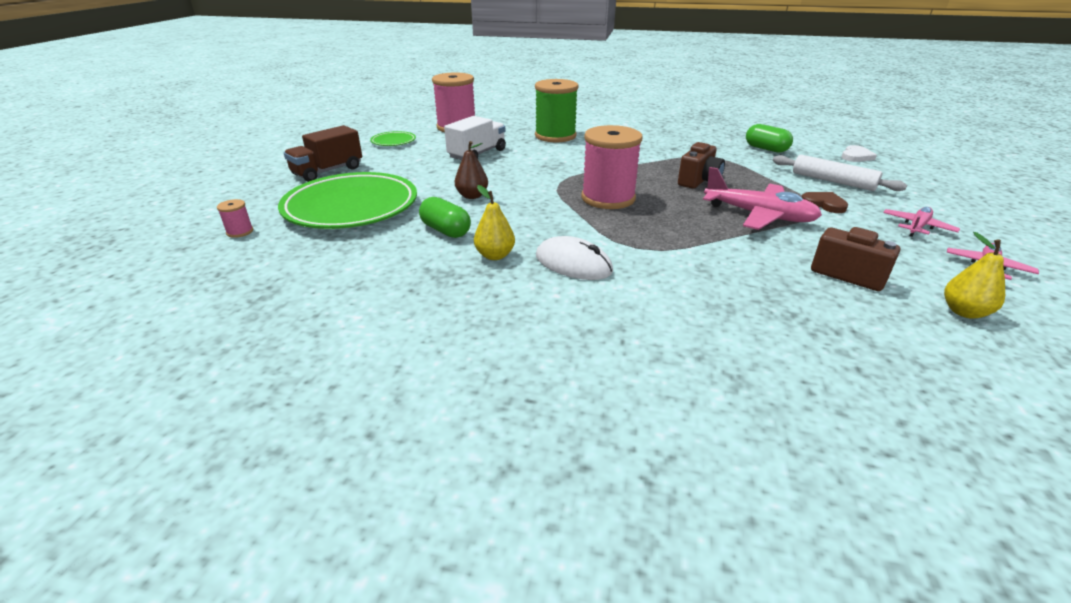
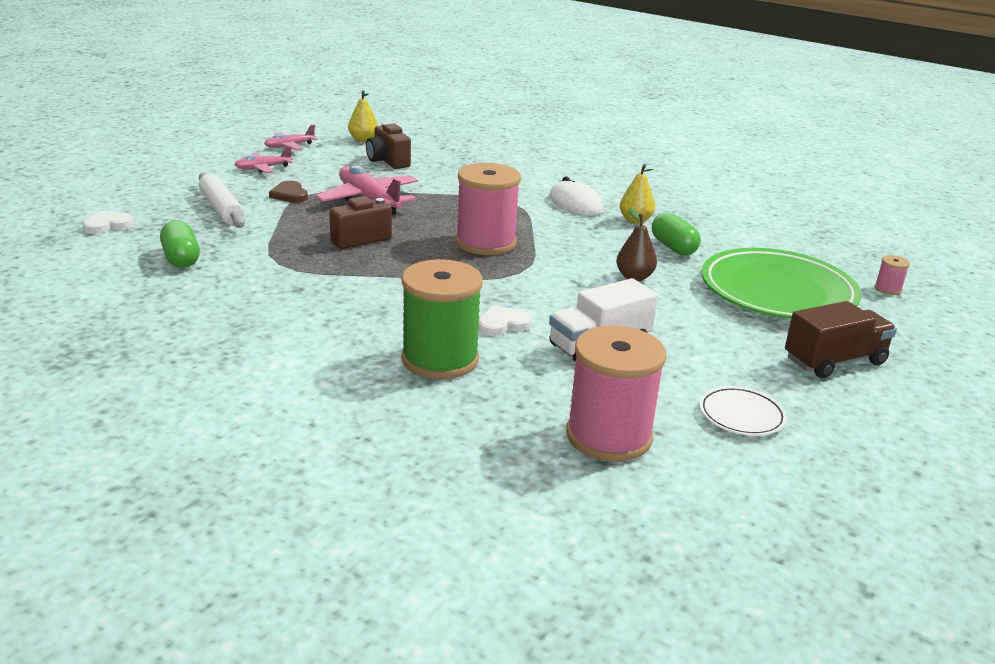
camera: 160 degrees left, 5 degrees down
green plate [370,131,416,146] -> white plate [699,386,787,436]
none -> white heart [478,305,532,336]

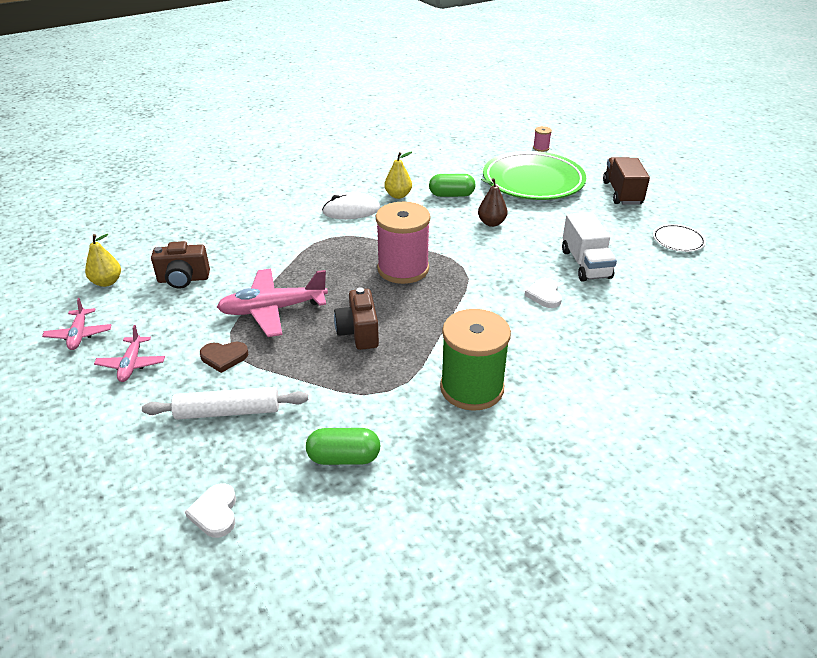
camera: 65 degrees left, 10 degrees up
green spool [401,259,483,379] -> green spool moved to [440,309,511,411]
pink spool [566,325,666,462] -> none

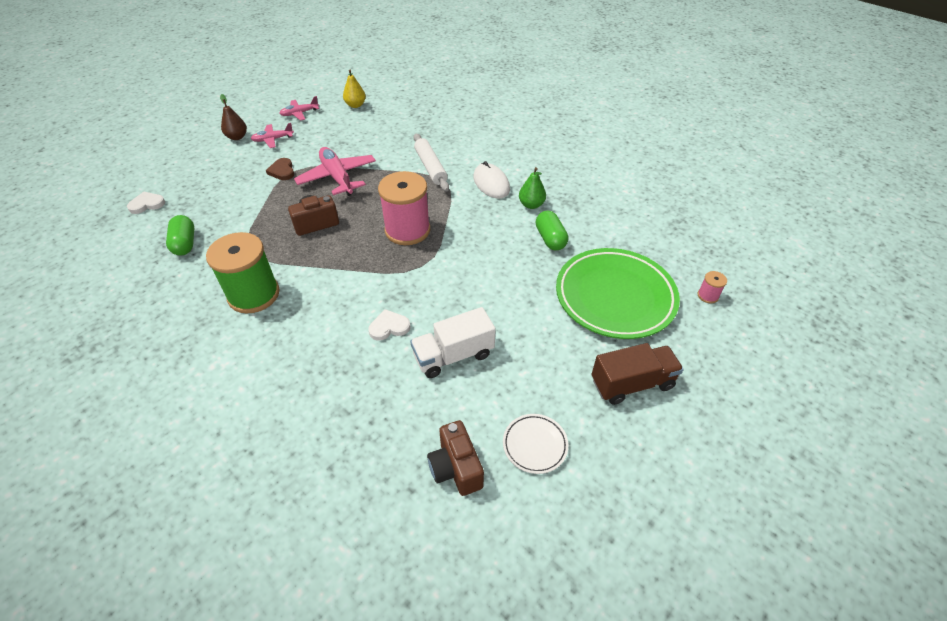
camera: 75 degrees right, 10 degrees up
white rolling pin [142,387,308,420] -> white rolling pin moved to [413,134,449,191]
brown camera [151,241,210,289] -> brown camera moved to [427,420,484,496]
yellow pear [384,152,412,199] -> green pear [519,167,546,209]
brown pear [478,178,508,227] -> brown pear moved to [220,94,247,140]

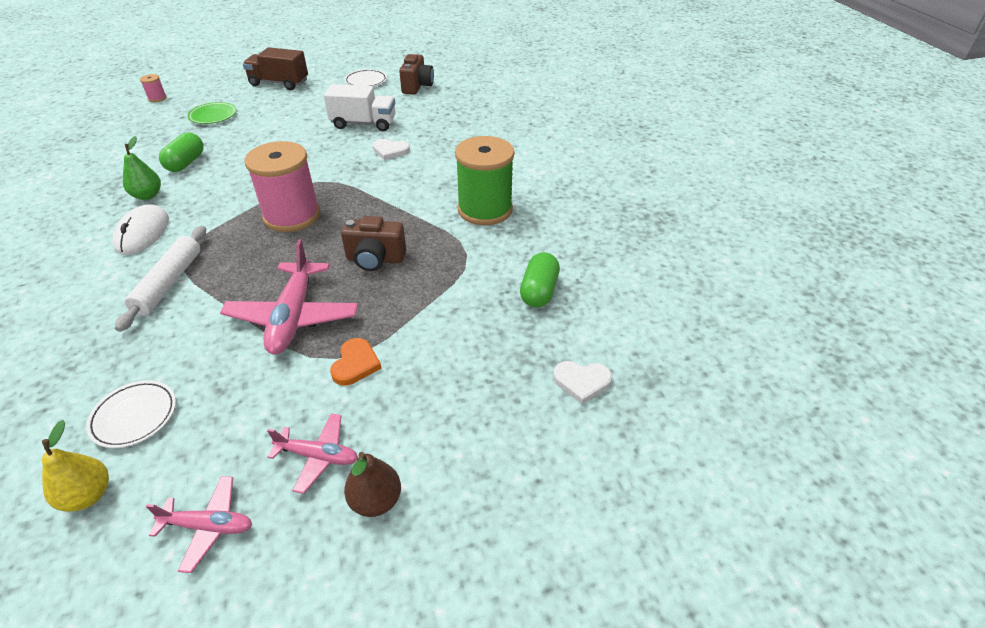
camera: 150 degrees left, 5 degrees down
brown heart [266,158,294,180] -> orange heart [330,338,382,386]
green plate [556,248,680,339] -> green plate [188,102,237,124], size x0.44
none -> white plate [86,380,176,448]

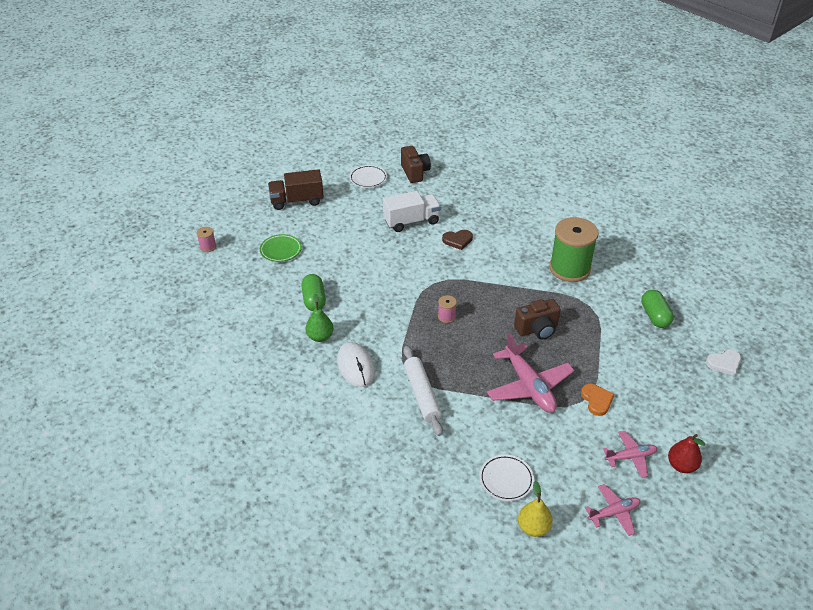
camera: 25 degrees left, 0 degrees up
pink spool [245,141,320,232] -> pink spool [438,295,457,323], size x0.41
brown pear [344,452,401,517] -> red pear [668,434,706,473]
white heart [373,139,410,160] -> brown heart [442,230,473,250]

